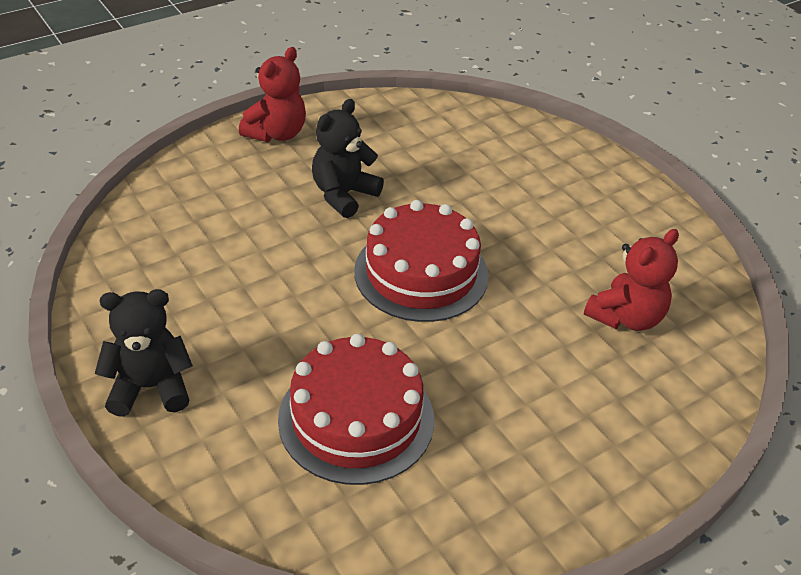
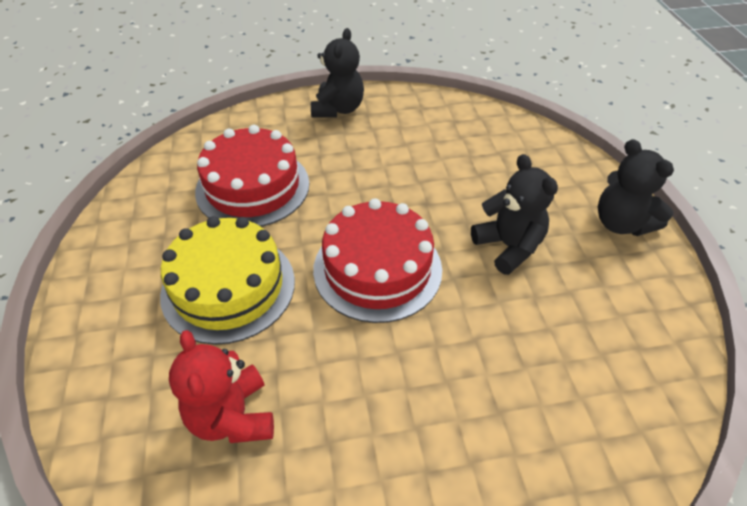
camera: 115 degrees right, 5 degrees up
red teddy bear [239,47,306,142] -> black teddy bear [598,139,674,236]
none -> yellow cake [160,216,295,345]

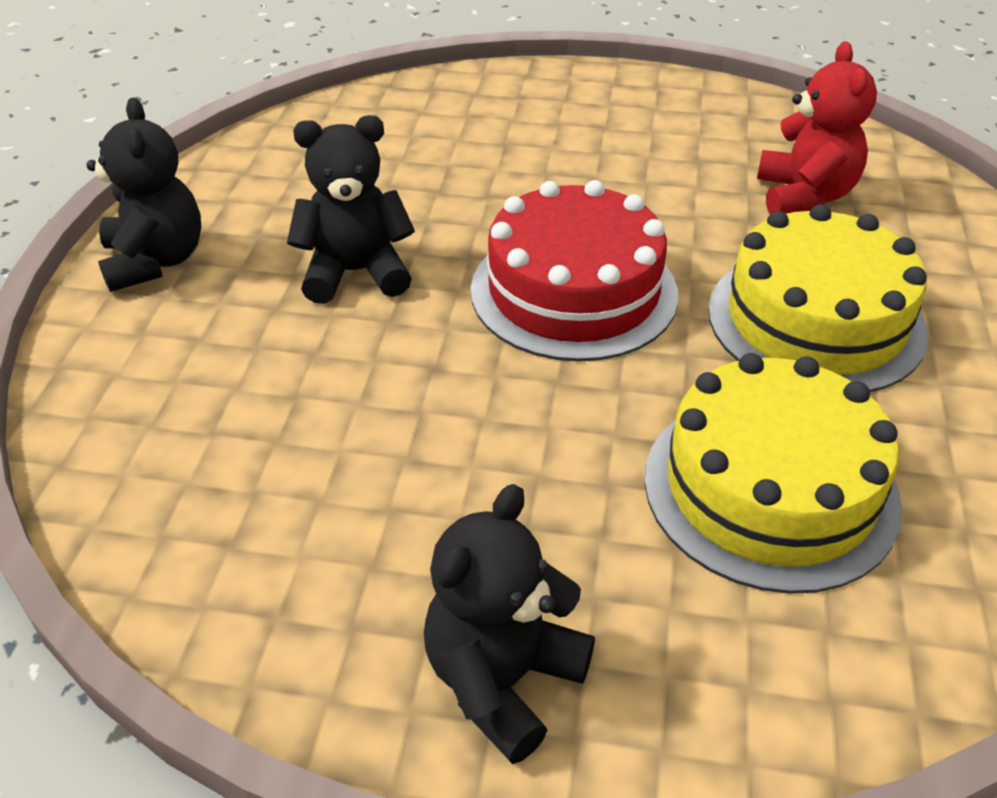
camera: 160 degrees left, 5 degrees down
red cake [195,125,309,227] -> yellow cake [644,353,902,594]
black teddy bear [471,154,558,275] -> black teddy bear turned 90 degrees clockwise [287,115,415,304]

